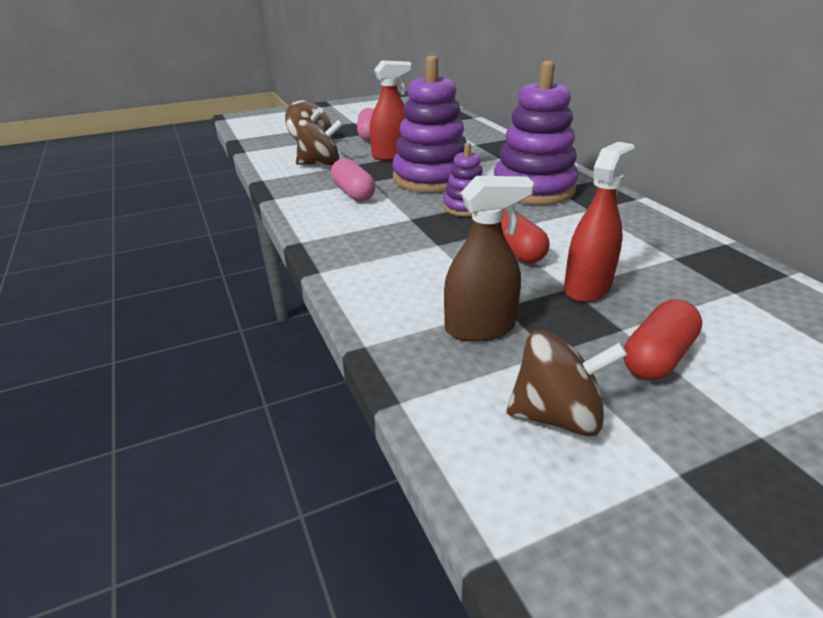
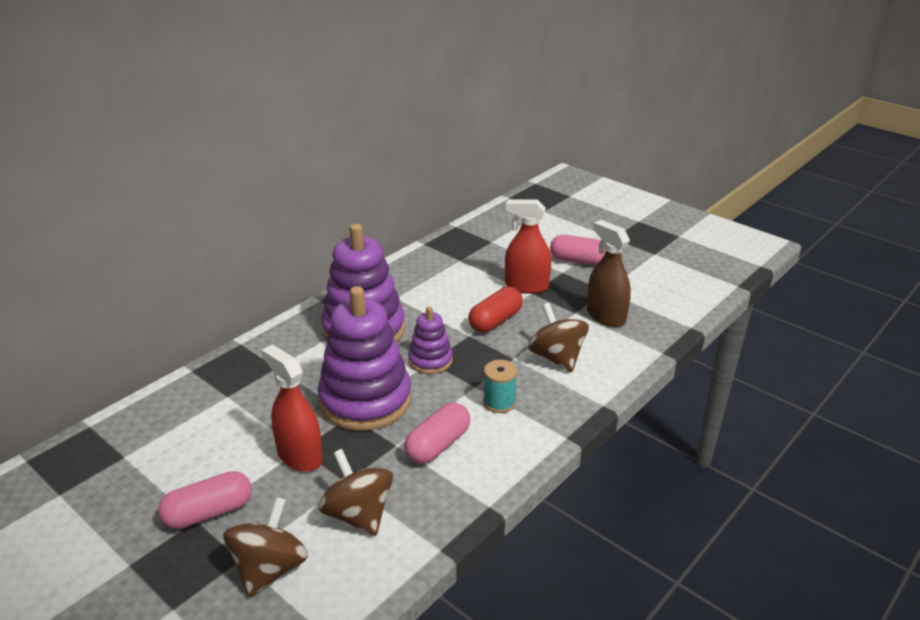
camera: 115 degrees left, 0 degrees up
brown spinning top [507,330,627,436] -> brown spinning top moved to [528,303,589,372]
red capsule [623,299,702,380] -> pink capsule [550,235,606,266]
none -> turquoise spool [483,360,517,413]

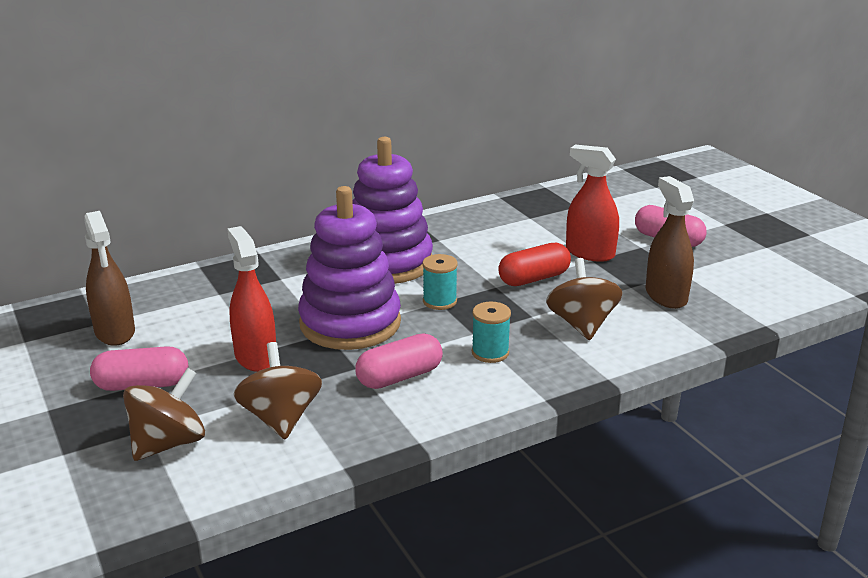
camera: 20 degrees right, 5 degrees down
purple stacking toy [408,306,453,374] -> turquoise spool [422,254,458,310]
none -> brown spray bottle [84,211,135,346]

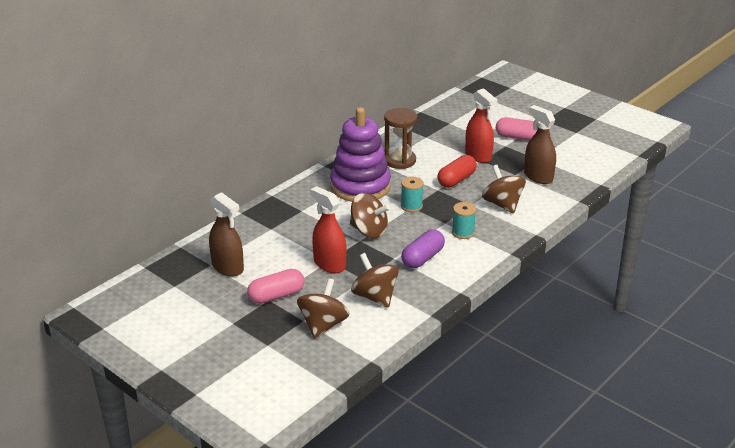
camera: 20 degrees left, 5 degrees up
purple stacking toy [298,186,401,350] -> brown spinning top [350,193,390,238]
pink capsule [355,334,443,389] -> purple capsule [401,230,445,268]
red spray bottle [566,144,619,262] -> red spray bottle turned 135 degrees counterclockwise [465,88,497,163]
none -> brown hourglass [384,108,417,169]

